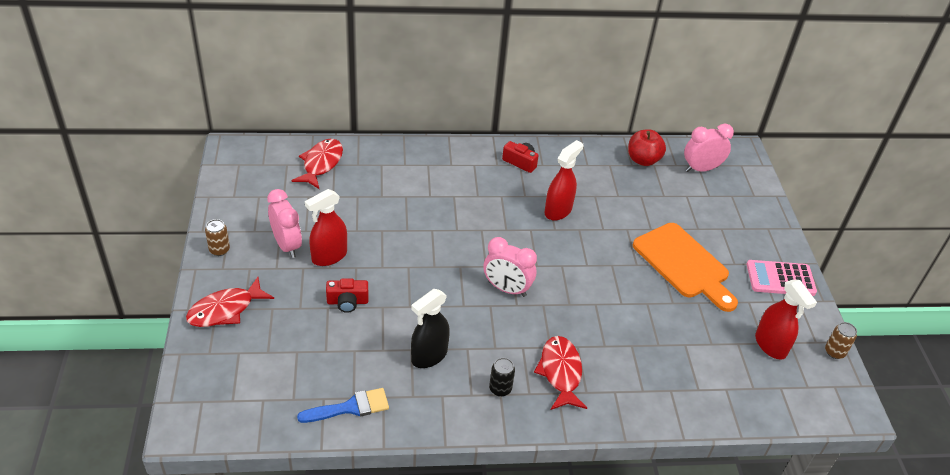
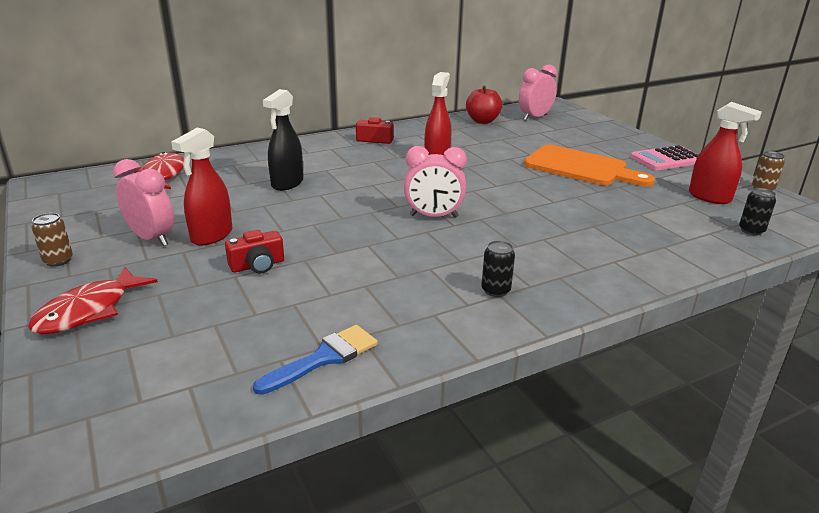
camera: 20 degrees left, 15 degrees down
black spray bottle [411,289,450,368] -> black spray bottle moved to [263,89,303,191]
red fish [534,336,587,410] -> none
none -> black can [739,188,776,236]

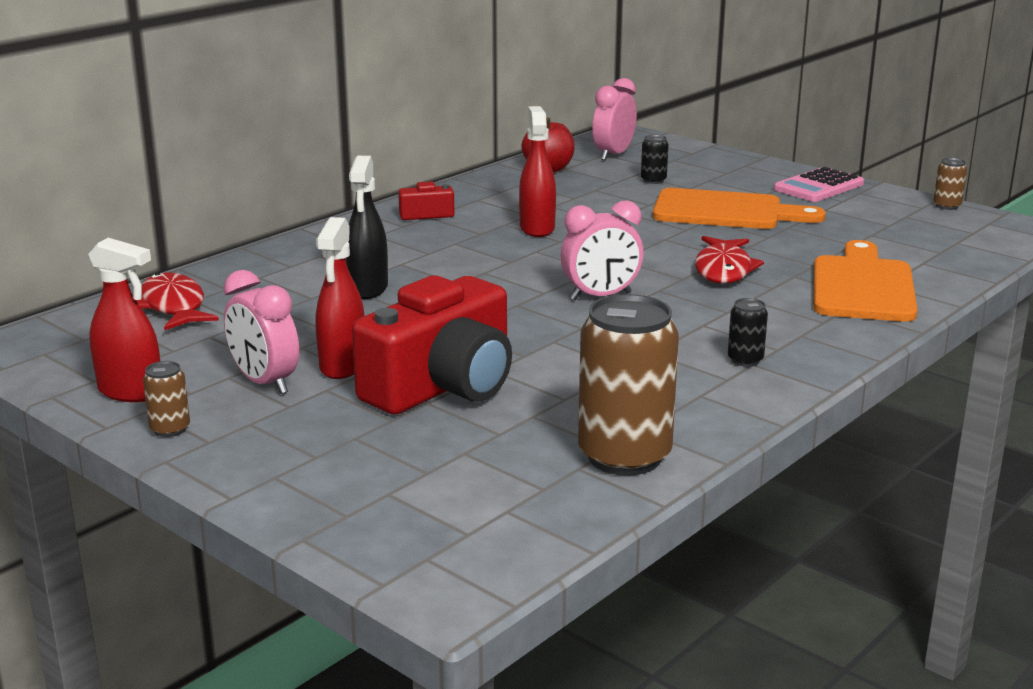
camera: 20 degrees left, 5 degrees down
red fish [28,267,158,335] -> red fish moved to [695,236,764,284]
pink clock [113,159,174,246] -> pink clock turned 150 degrees counterclockwise [224,270,299,394]
red camera [225,230,284,274] -> red camera [352,275,512,415], size x2.29
blue brush [253,325,378,395] -> brown can [578,294,679,476]
red spray bottle [689,102,762,204] -> red spray bottle moved to [88,238,160,402]
black can [739,188,776,236] -> black can moved to [641,135,669,184]
none -> orange cutting board [813,240,918,322]

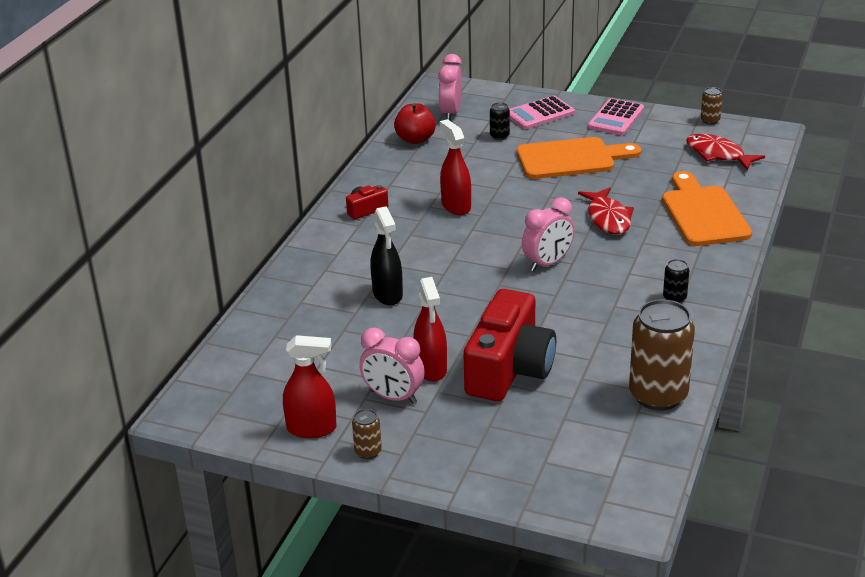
camera: 20 degrees left, 10 degrees up
red fish [136,272,219,331] -> red fish moved to [686,134,765,171]
none -> pink calculator [509,96,575,129]

